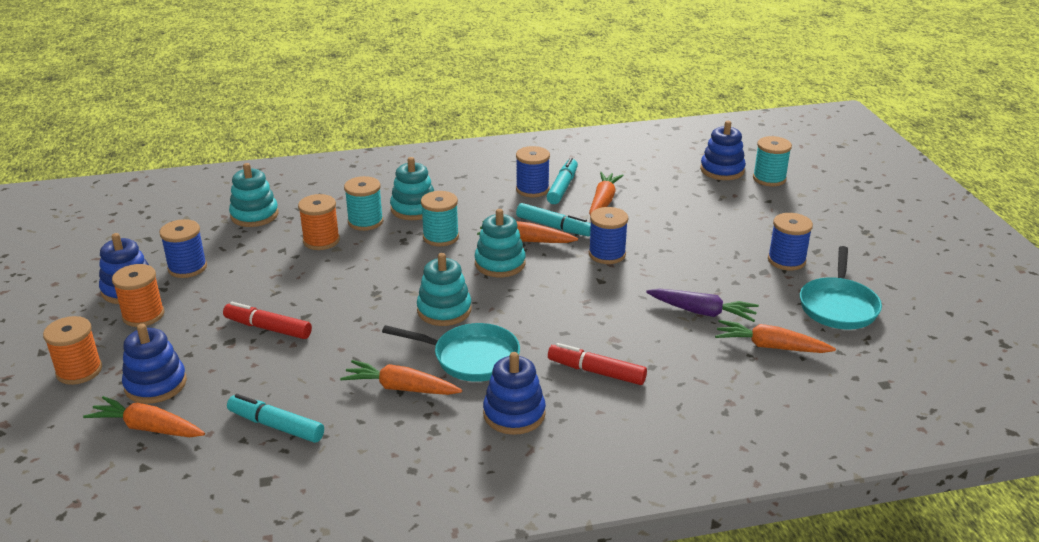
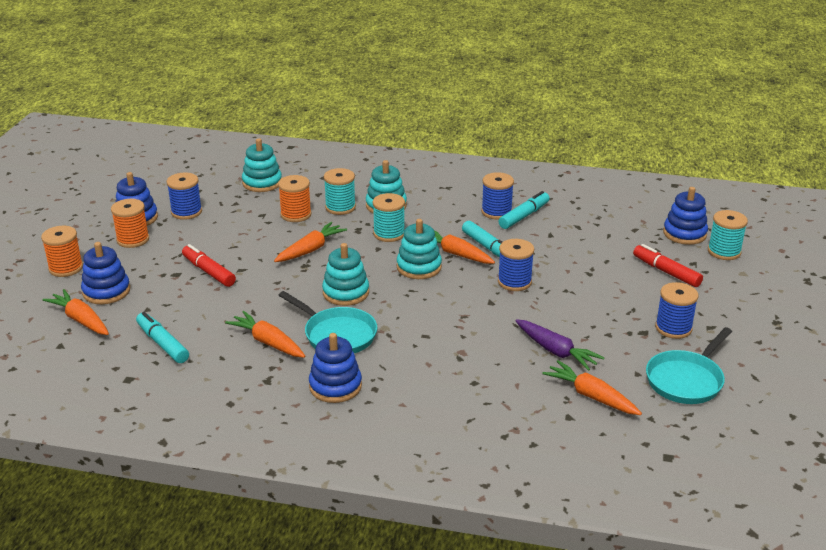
camera: 25 degrees right, 0 degrees up
red marker [548,343,647,385] -> red marker moved to [633,244,703,287]
orange carrot [589,172,624,215] -> orange carrot moved to [274,222,347,262]

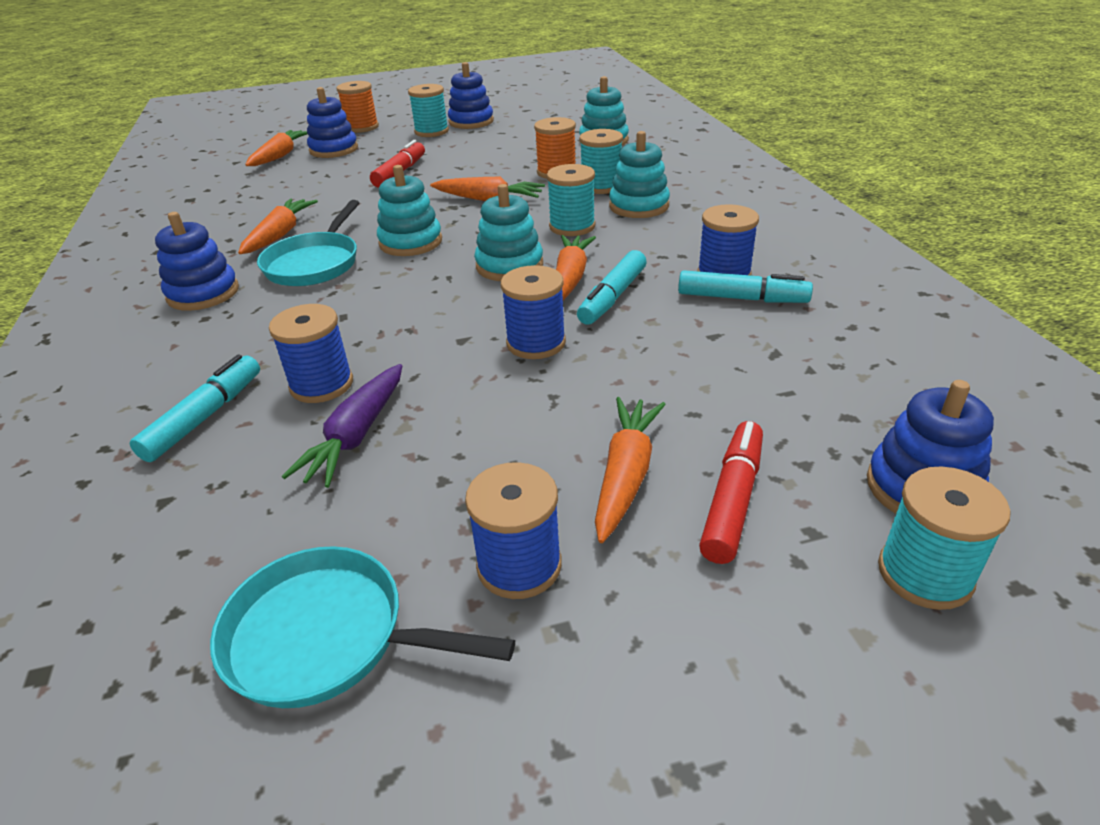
camera: 65 degrees right, 5 degrees up
orange spool [111,199,149,248] -> turquoise spool [408,84,449,137]
turquoise marker [136,312,189,363] -> turquoise marker moved to [130,354,260,462]
blue spool [167,173,202,220] -> blue spool moved to [269,304,353,403]
orange carrot [542,360,642,415] -> orange carrot moved to [595,397,666,543]

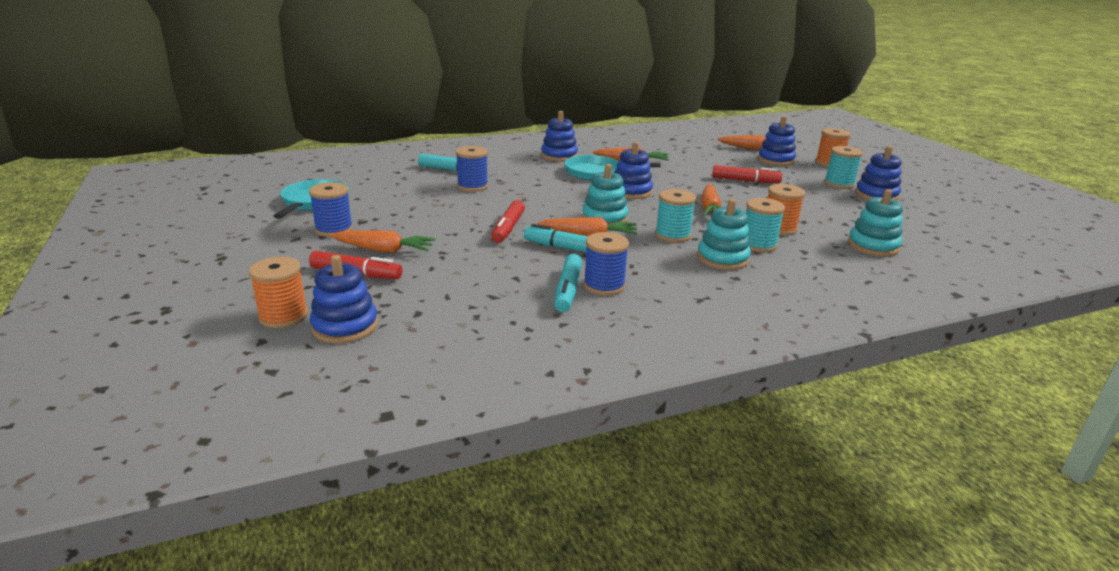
camera: 80 degrees right, 10 degrees down
purple carrot [282,364,402,488] -> none
turquoise stacking toy [377,165,442,256] -> blue stacking toy [614,141,653,199]
blue spool [501,265,566,359] -> red marker [491,200,525,243]
turquoise spool [878,466,1011,610] -> orange spool [249,257,308,328]

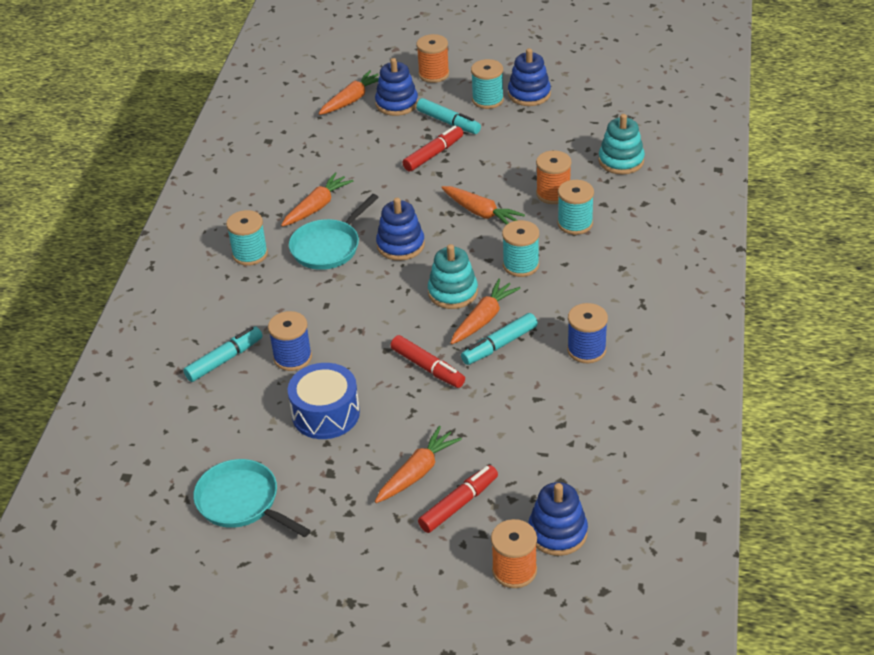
camera: 55 degrees left, 15 degrees up
blue spool [309,182,353,237] -> none
blue stacking toy [541,111,578,162] -> turquoise spool [226,210,268,266]
turquoise marker [554,254,582,312] -> turquoise marker moved to [416,98,481,134]
turquoise stacking toy [697,199,751,270] -> none
none -> blue drum [288,363,360,439]

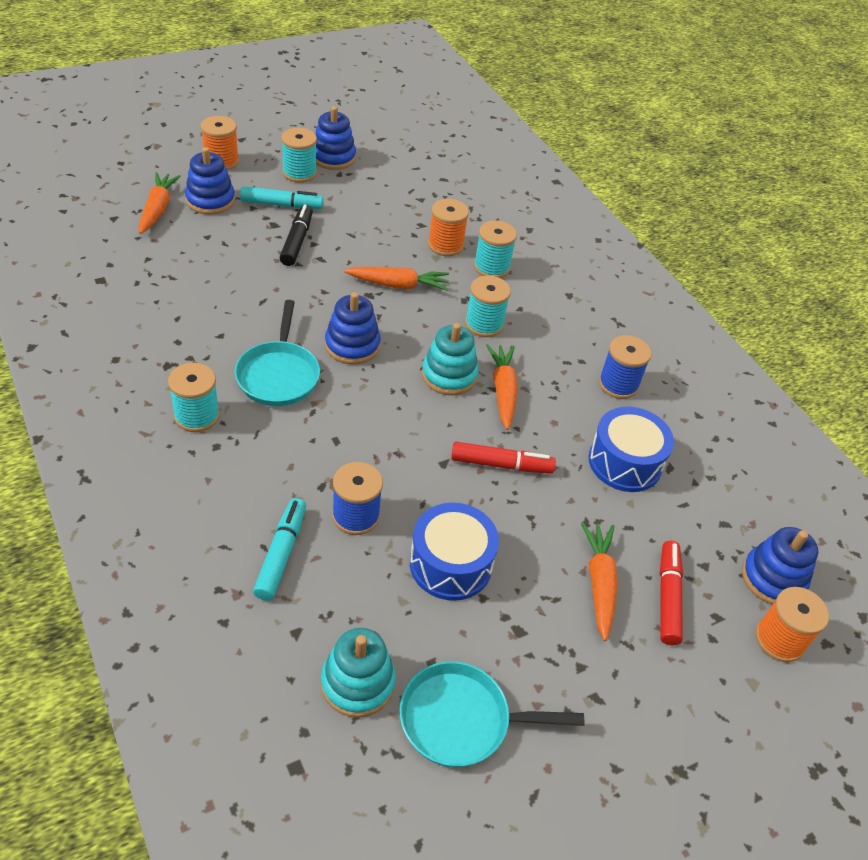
camera: 45 degrees left, 5 degrees up
orange carrot [281,172,353,227] -> none
red marker [403,126,463,172] -> black marker [280,204,313,266]
turquoise marker [461,313,538,365] -> none
turquoise stacking toy [598,114,645,175] -> turquoise stacking toy moved to [321,628,396,718]
none -> blue drum [588,407,674,492]

